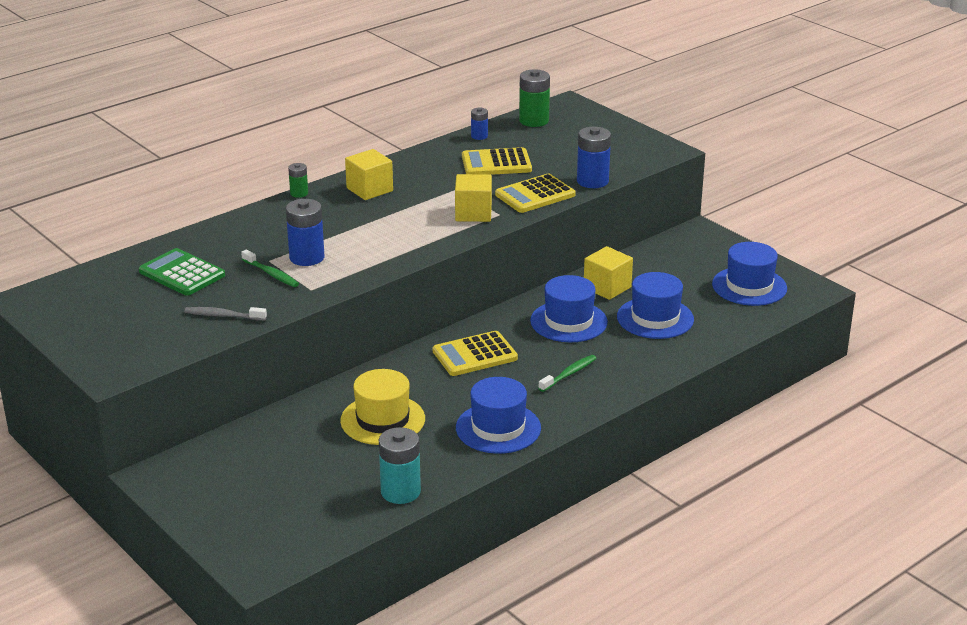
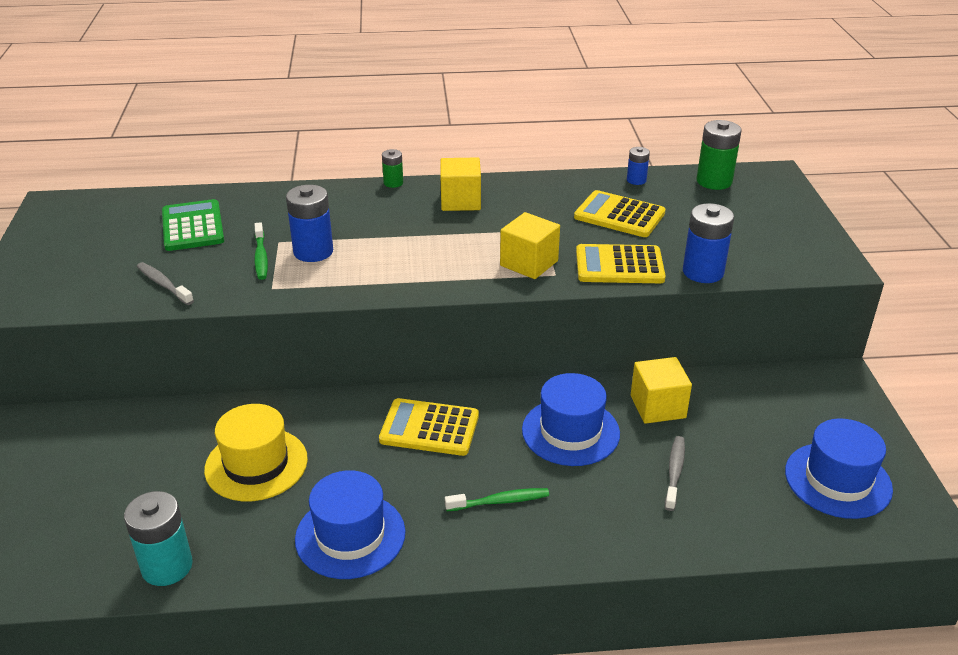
camera: 35 degrees right, 5 degrees up
blue hat [617,272,694,339] -> grey toothbrush [665,436,685,511]

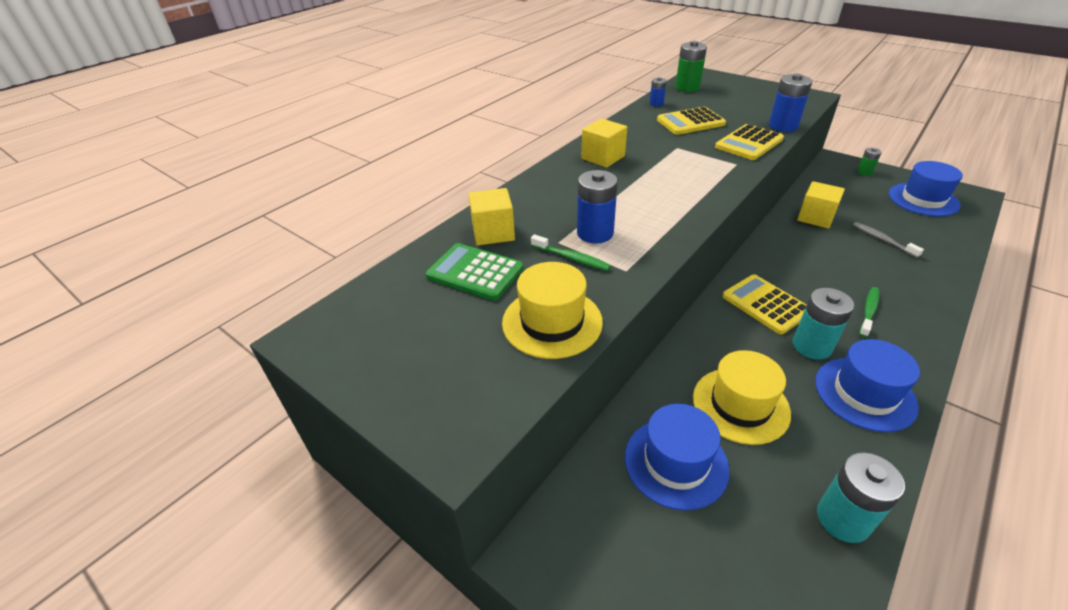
camera: 45 degrees left, 5 degrees up
grey toothbrush [137,262,194,305] -> yellow hat [502,262,603,359]
yellow calculator [379,398,479,456] -> yellow calculator turned 90 degrees clockwise [722,274,806,334]
green battery [382,149,403,188] -> green battery moved to [857,148,882,176]
yellow cube [500,212,560,279] -> yellow cube moved to [469,188,515,245]
blue hat [522,373,620,466] -> blue hat moved to [625,404,730,511]
none -> turquoise battery [792,288,854,360]

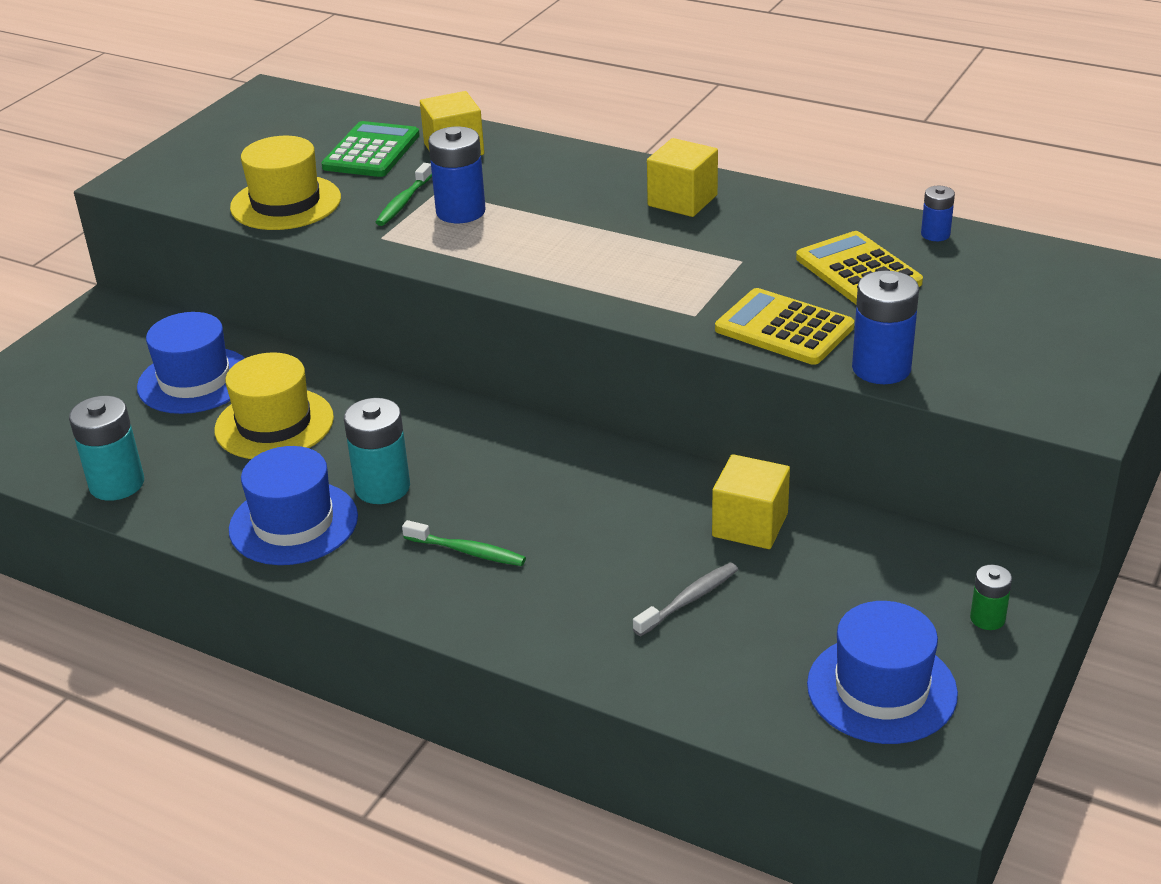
camera: 80 degrees right, 5 degrees down
green battery [675,41,707,92] -> none
yellow calculator [722,274,806,334] -> none

